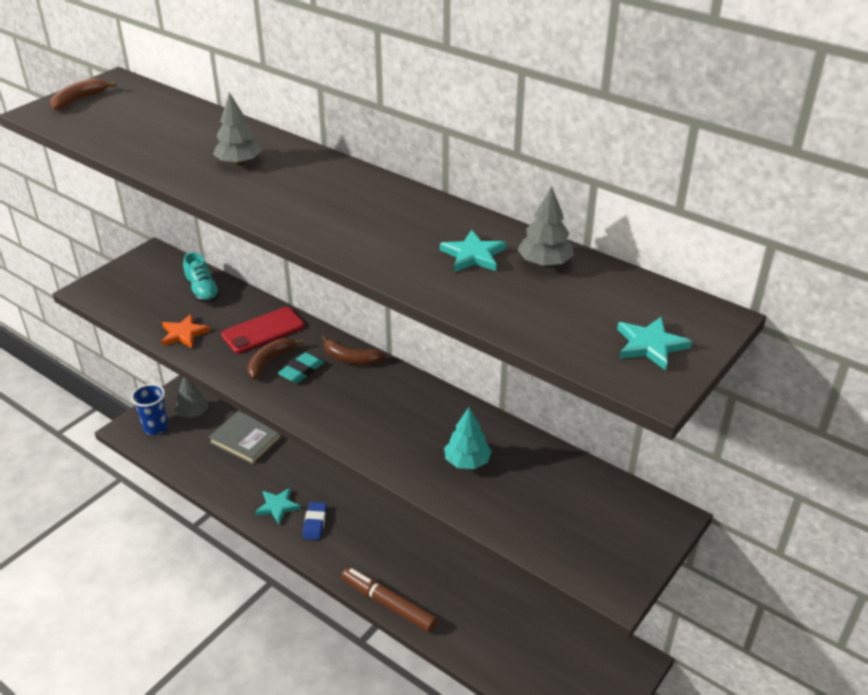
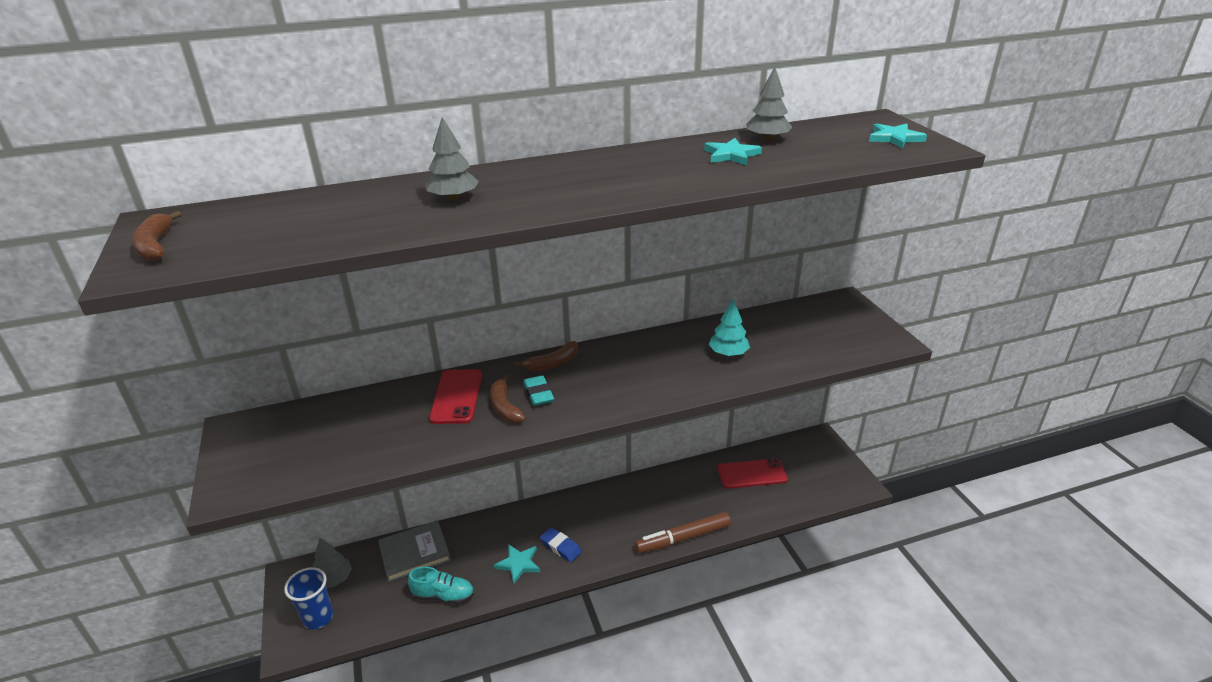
camera: 55 degrees left, 5 degrees down
orange star [161,314,210,348] -> none
turquoise shoe [183,252,221,303] -> turquoise shoe moved to [408,567,474,604]
none -> red phone [718,459,788,489]

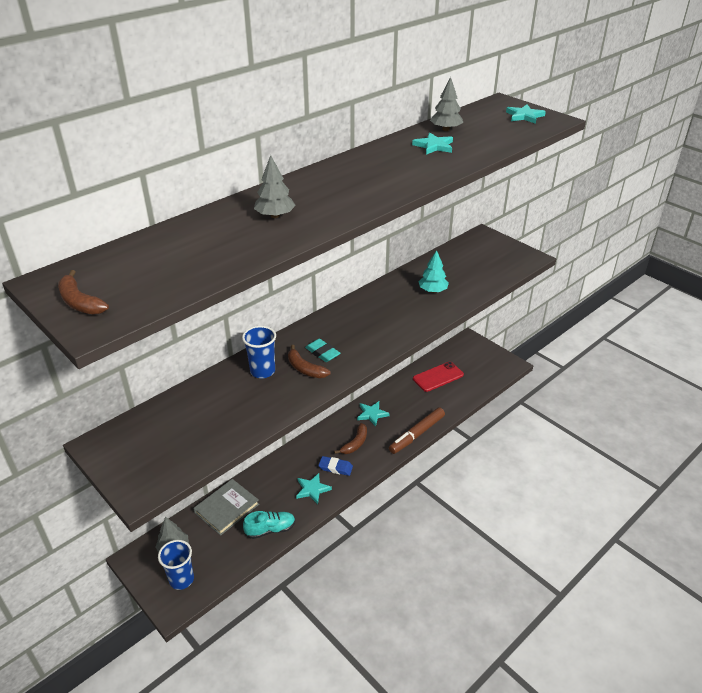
camera: 25 degrees left, 5 degrees up
red phone [429,369,482,424] -> blue cup [242,326,276,378]
brown banana [514,341,578,372] -> brown banana moved to [334,423,367,454]
none -> turquoise star [357,401,390,426]

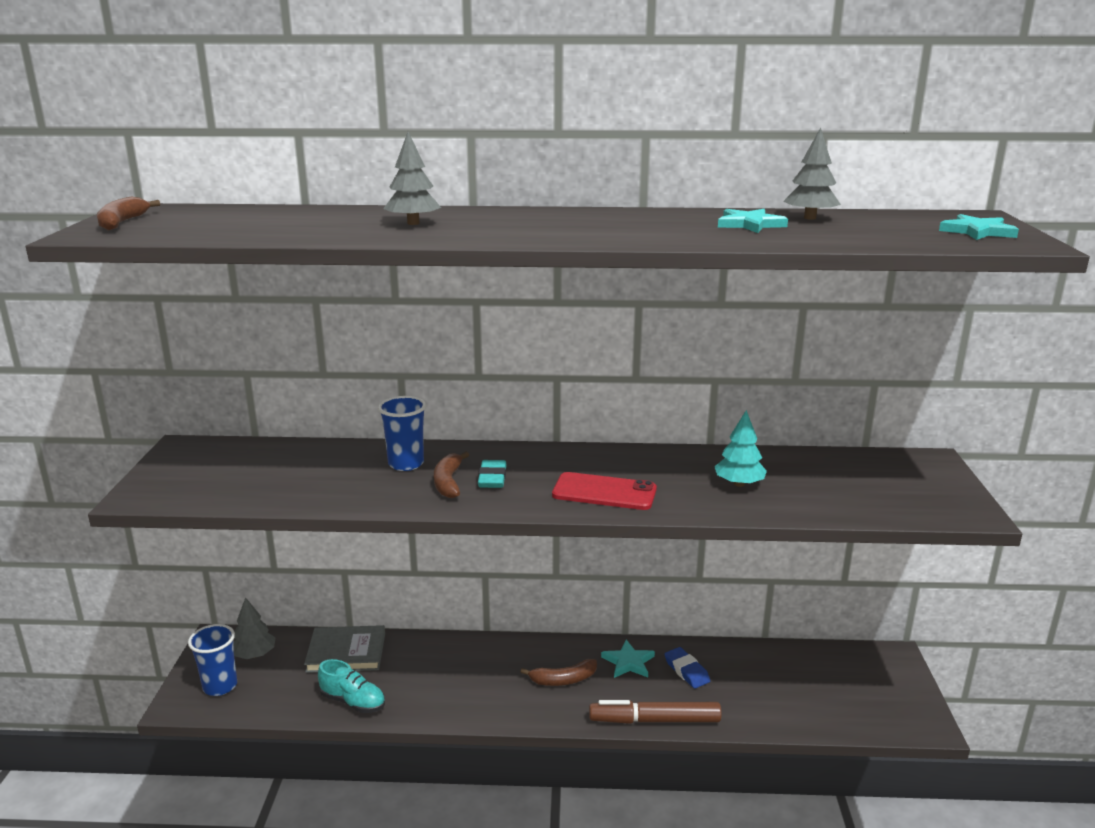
camera: 45 degrees right, 15 degrees down
turquoise star [296,473,332,504] -> none
blue eraser [318,456,353,476] -> blue eraser moved to [664,647,710,689]
red phone [413,362,464,392] -> red phone moved to [552,472,657,510]

